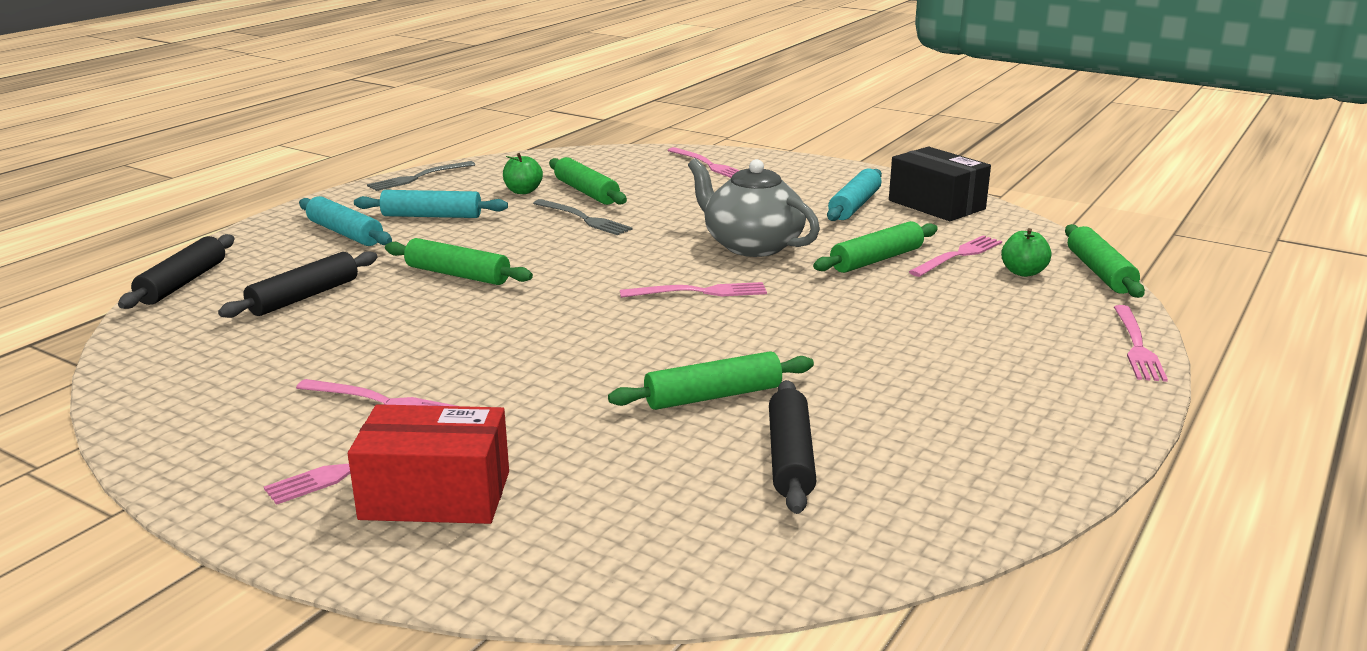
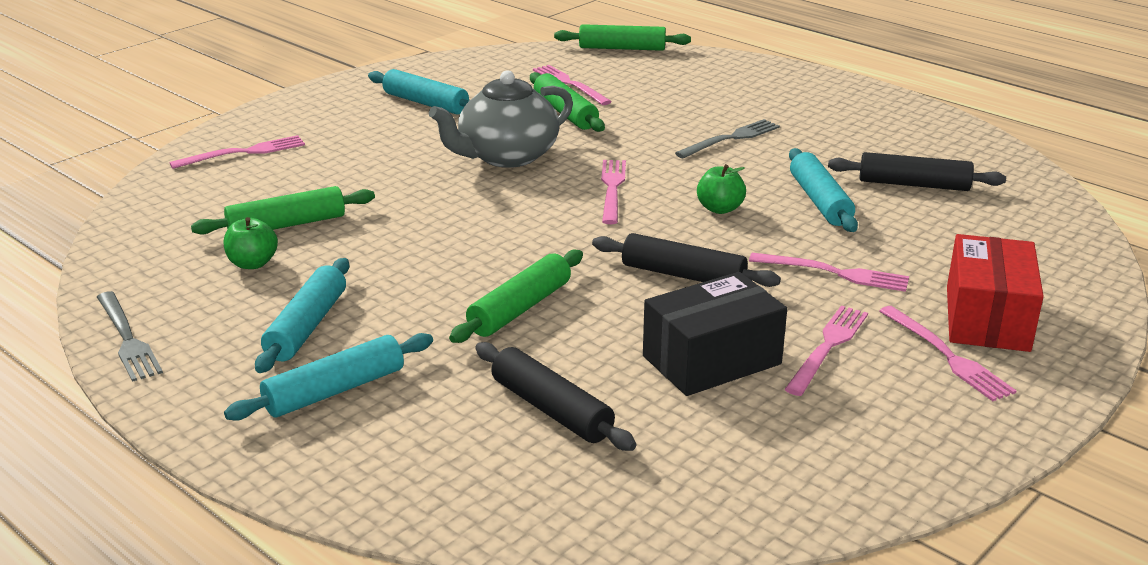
camera: 80 degrees left, 5 degrees up
black rolling pin [118,234,234,309] -> black rolling pin moved to [592,233,781,287]
grey fork [533,199,633,235] -> grey fork moved to [675,119,780,158]
green rolling pin [608,351,814,410] -> turquoise rolling pin [789,148,858,232]
black box [889,147,991,221] -> black box moved to [643,272,787,396]
green apple [1001,228,1051,277] -> green apple moved to [697,164,746,214]
pink fork [1114,305,1168,382] -> pink fork moved to [749,253,909,292]

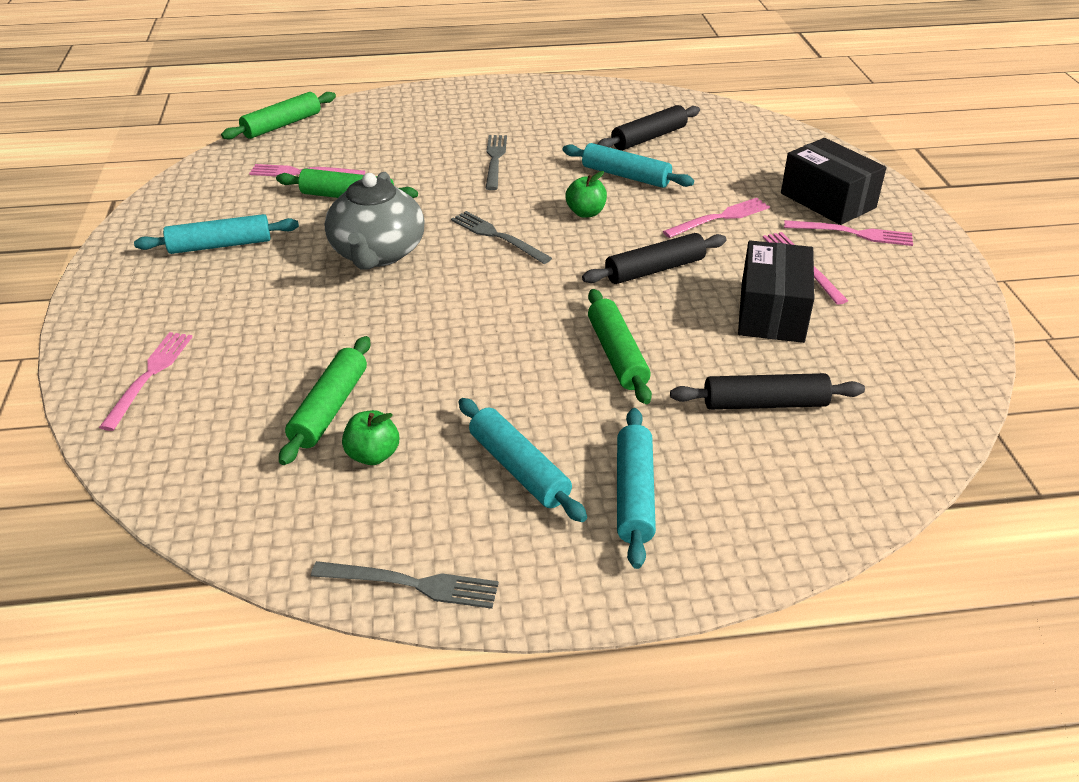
camera: 50 degrees left, 10 degrees up
pink fork [601,160,626,224] -> grey fork [451,211,552,264]
red box [947,234,1044,352] -> black box [781,138,886,225]

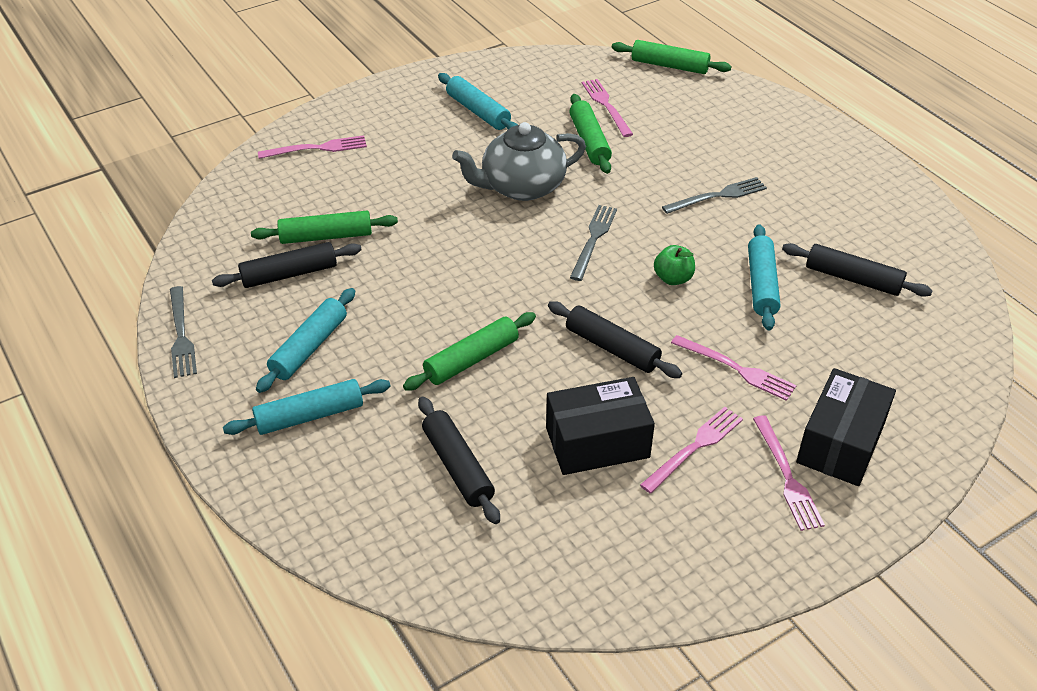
camera: 65 degrees right, 5 degrees up
green apple [342,410,399,465] -> black rolling pin [212,242,362,288]

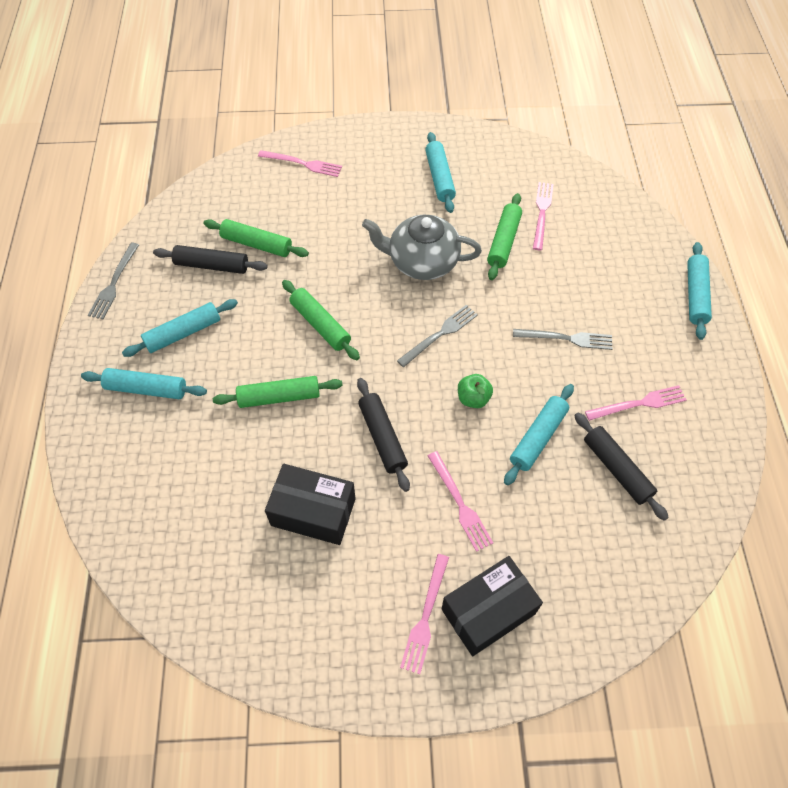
camera: 30 degrees right, 15 degrees up
black rolling pin [418,397,500,524] -> none
green rolling pin [612,40,731,74] -> green rolling pin moved to [282,280,360,360]
pink fork [640,407,743,494] -> pink fork moved to [585,385,686,421]
none -> turquoise rolling pin [687,242,712,340]

